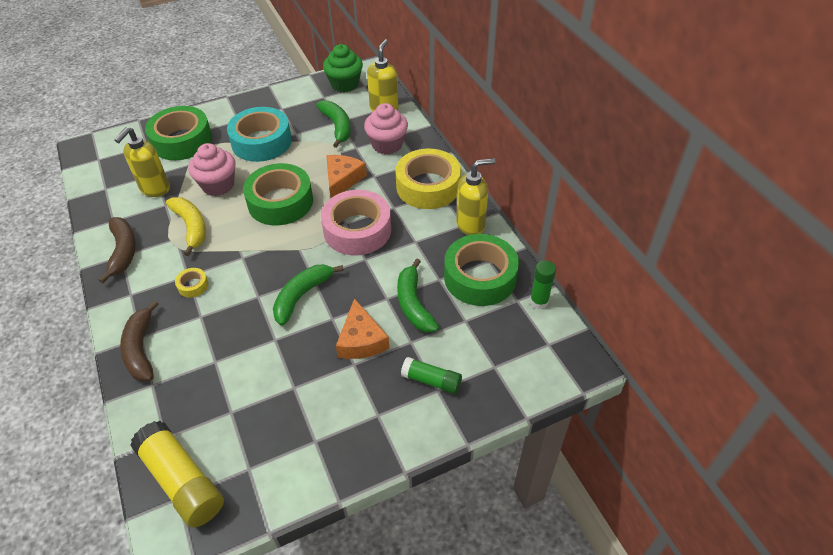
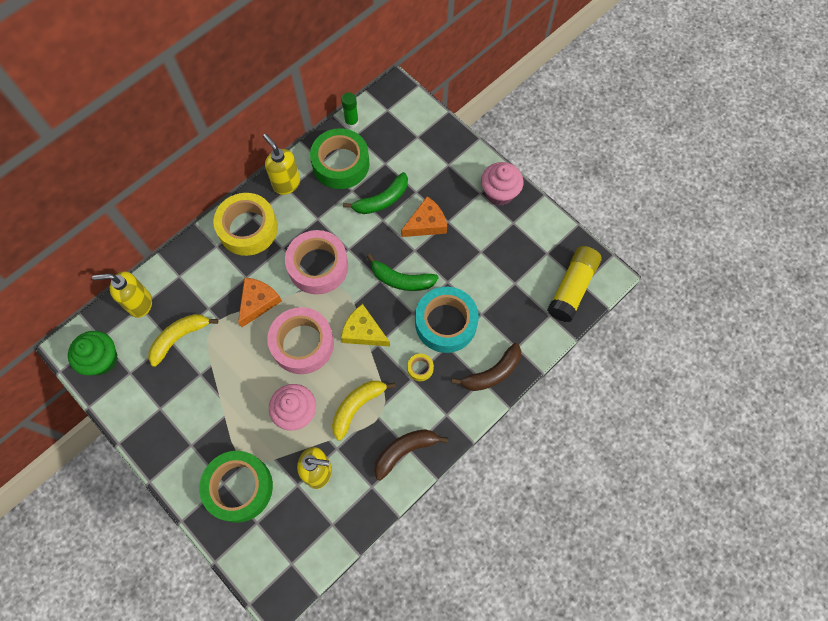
camera: 110 degrees left, 20 degrees up
turquoise tape [227,107,292,162] -> turquoise tape moved to [415,287,479,353]
green tape [243,163,313,225] -> pink tape [267,307,334,374]
green banana [316,100,351,148] -> yellow banana [148,314,218,367]
orange cheese [326,155,367,198] -> orange cheese turned 120 degrees clockwise [238,277,282,327]
pink cupcake [364,103,408,154] -> pink cupcake moved to [481,162,524,206]
green glue stick [401,357,462,394] -> none
none -> yellow cheese [341,304,390,346]

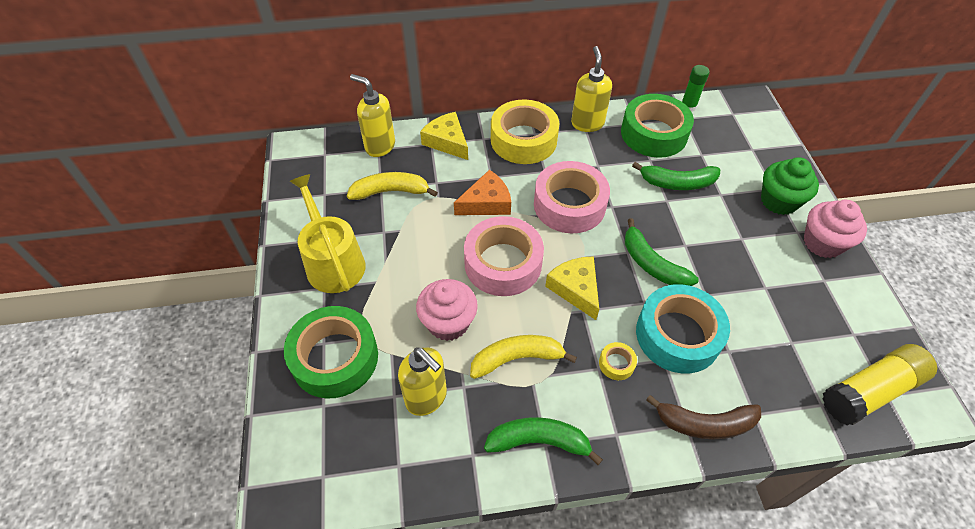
camera: 35 degrees right, 15 degrees down
green cupcake [68,331,118,375] -> green cupcake moved to [761,157,819,215]
brown banana [374,429,448,481] -> green banana [484,417,603,465]
orange cheese [401,196,447,237] -> none
none -> yellow watering can [289,174,365,293]
none -> yellow cheese [420,112,468,160]

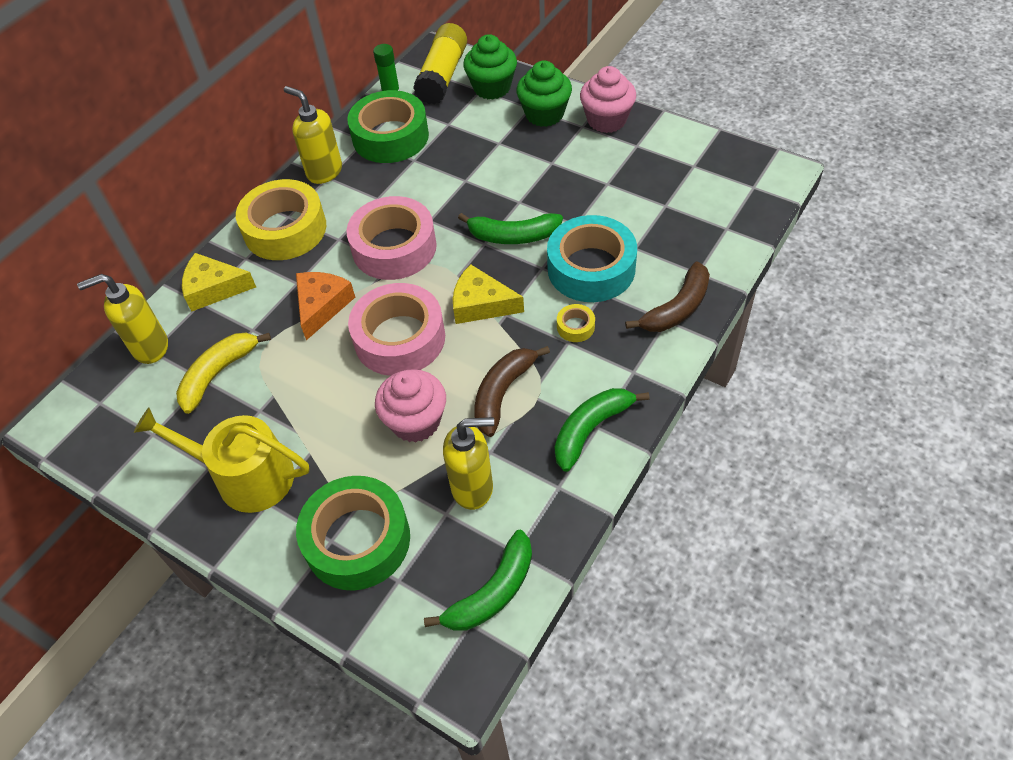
camera: 45 degrees left, 0 degrees up
yellow banana [470,335,577,379] -> brown banana [474,346,550,437]
green banana [632,162,720,190] -> green banana moved to [424,530,532,631]
yellow glue stick [822,344,937,426] -> yellow glue stick moved to [413,23,467,105]
none -> green cupcake [463,34,517,100]

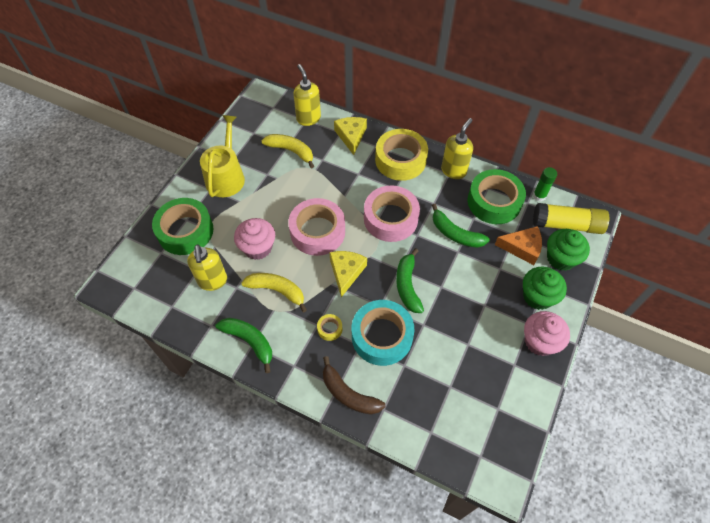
camera: 80 degrees right, 5 degrees up
orange cheese [296,272,355,340] -> orange cheese moved to [495,226,542,265]
green banana [424,530,532,631] -> green banana moved to [432,204,490,248]
brown banana [474,346,550,437] -> yellow banana [241,273,307,312]

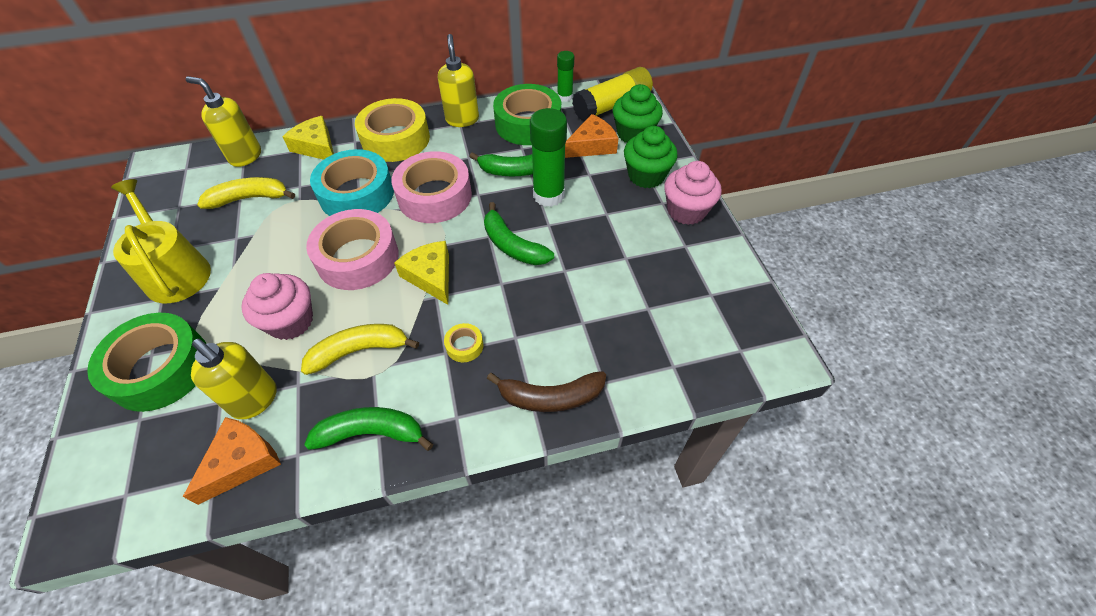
camera: 40 degrees left, 5 degrees down
turquoise tape [352,300,414,366] -> turquoise tape moved to [310,149,394,216]
none -> orange cheese [183,417,281,505]
none -> green glue stick [530,108,567,207]

